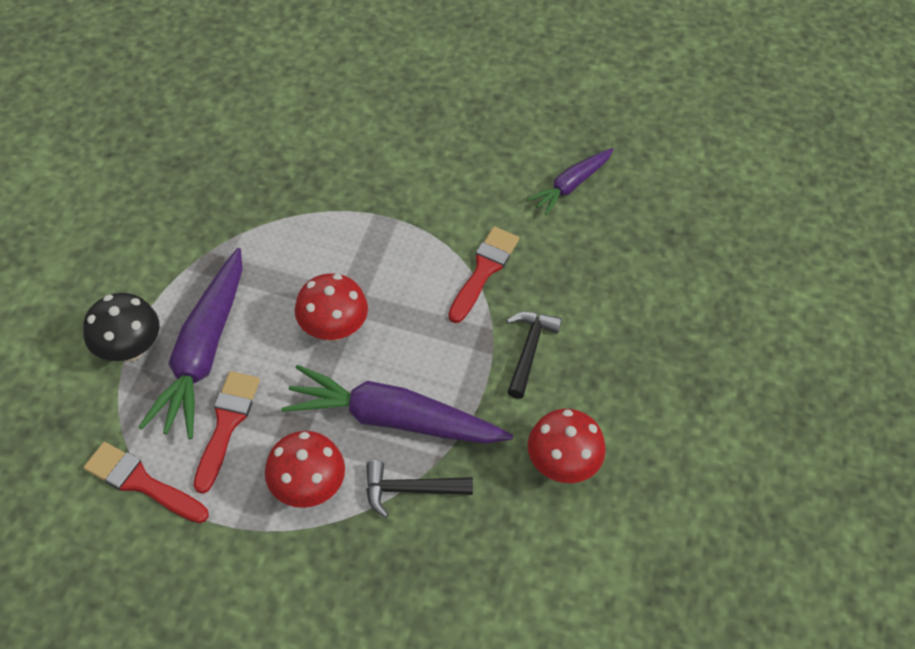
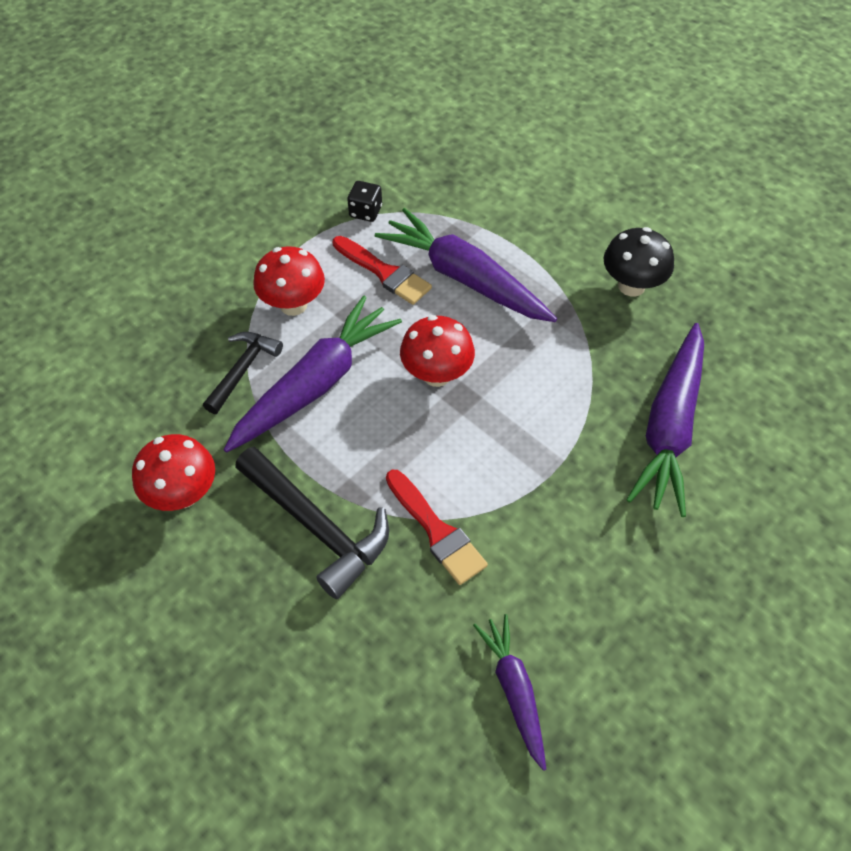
camera: 120 degrees right, 0 degrees up
black mushroom [83,293,160,362] -> black mushroom moved to [604,227,674,296]
red brush [84,442,209,523] -> black dice [347,181,382,222]
black hammer [506,312,562,399] -> black hammer [235,447,389,599], size x1.62
none -> purple carrot [626,323,704,517]

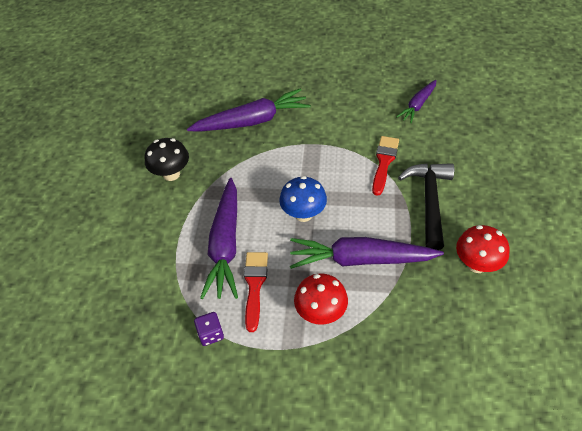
camera: 125 degrees left, 5 degrees down
black hammer [203,332,283,414] -> none
black dice [347,181,382,222] -> purple dice [194,312,224,346]
red mushroom [400,315,475,387] -> blue mushroom [279,176,327,222]

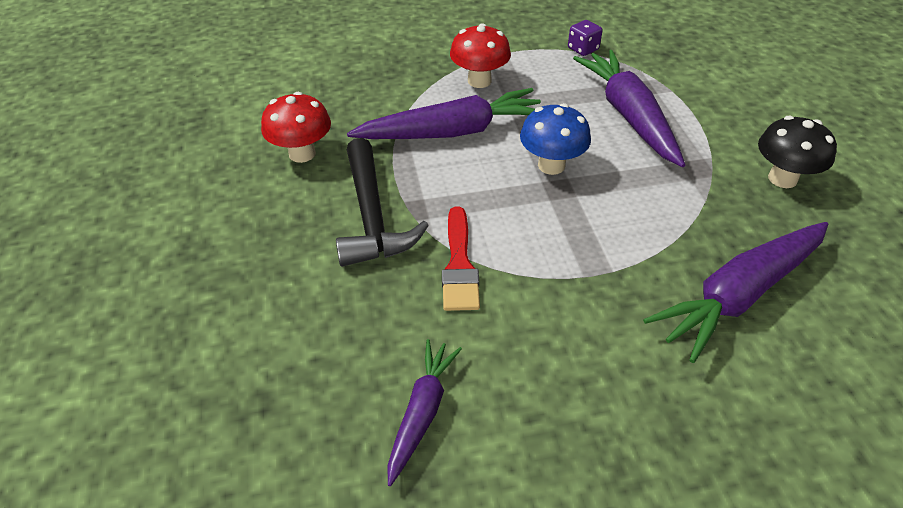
camera: 160 degrees right, 5 degrees down
red brush [244,252,268,332] -> none

